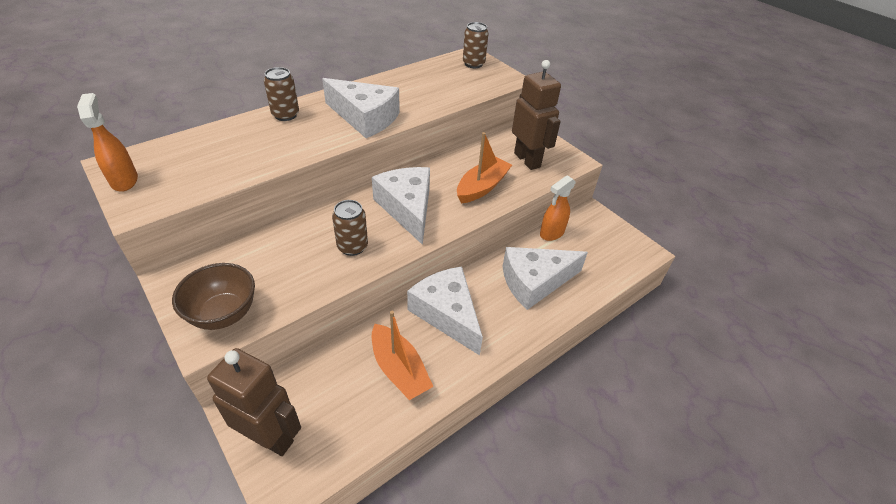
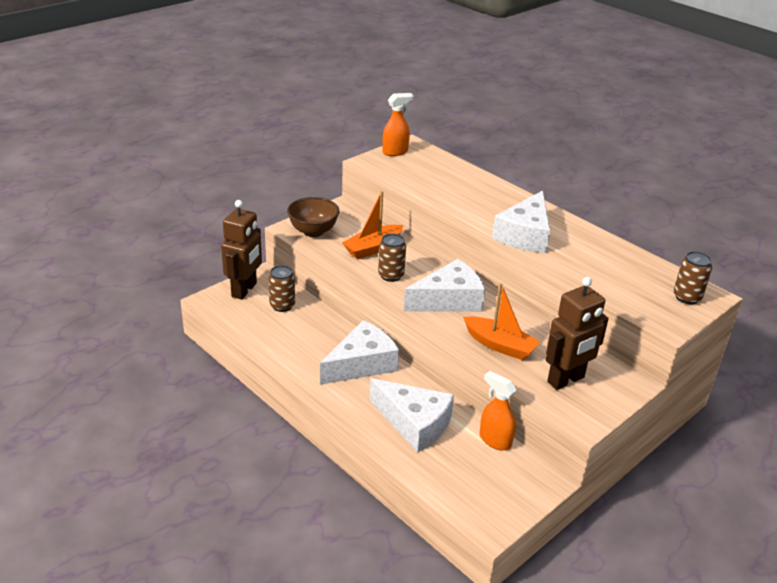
camera: 85 degrees right, 10 degrees down
brown can [264,67,299,121] -> brown can moved to [268,265,295,312]
orange boat [372,311,434,400] -> orange boat moved to [342,191,403,259]
white cheese [503,247,588,310] -> white cheese turned 150 degrees clockwise [370,378,454,452]

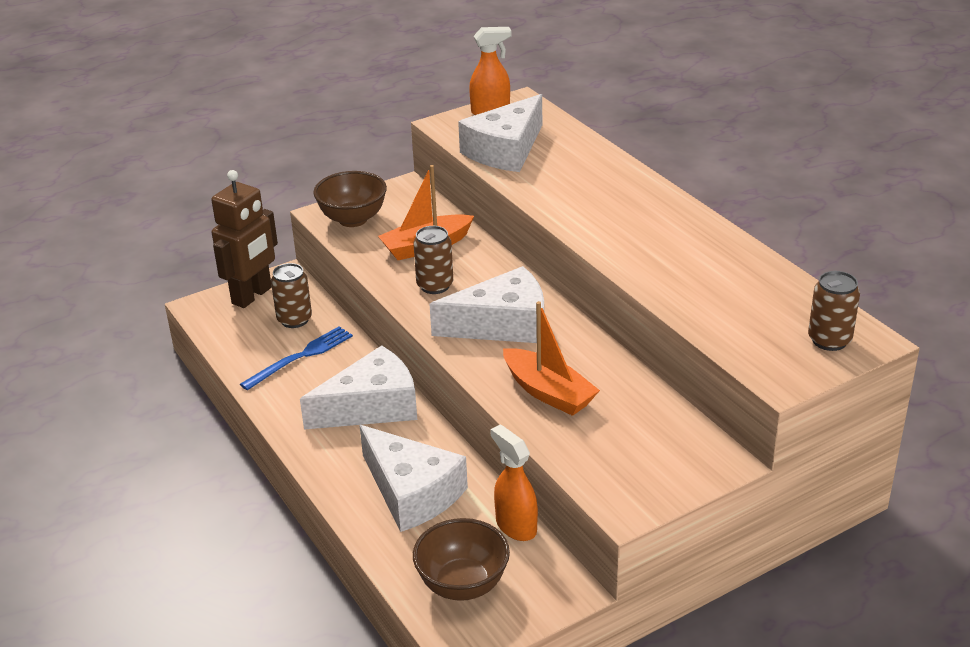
camera: 15 degrees right, 0 degrees up
white cheese [492,191,550,253] -> white cheese moved to [458,94,542,172]
brown robot [546,277,609,390] -> none
none -> blue fork [240,326,353,390]
none -> brown bowl [413,518,510,601]

